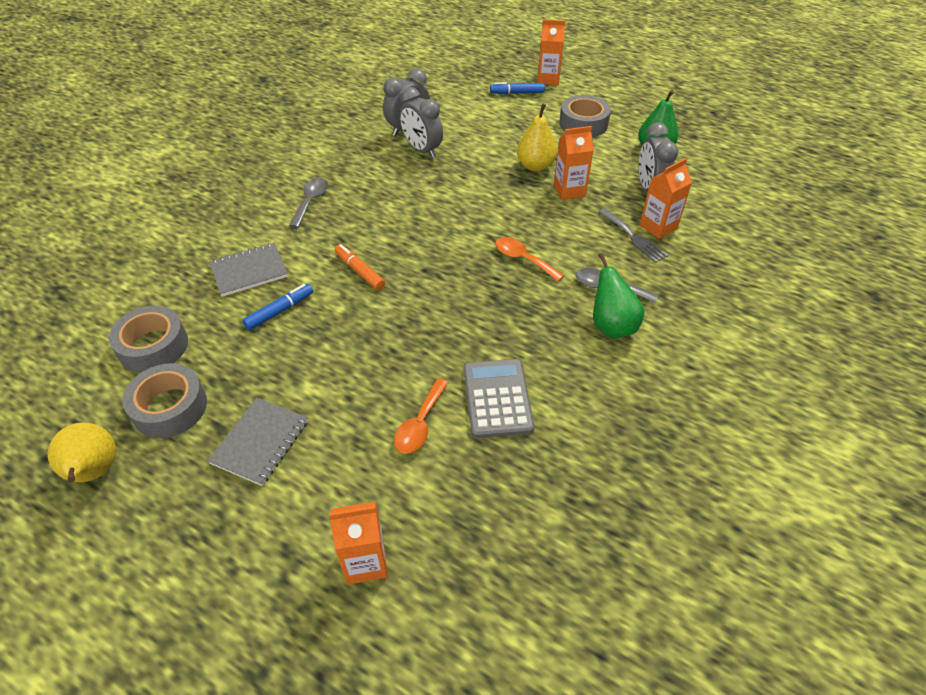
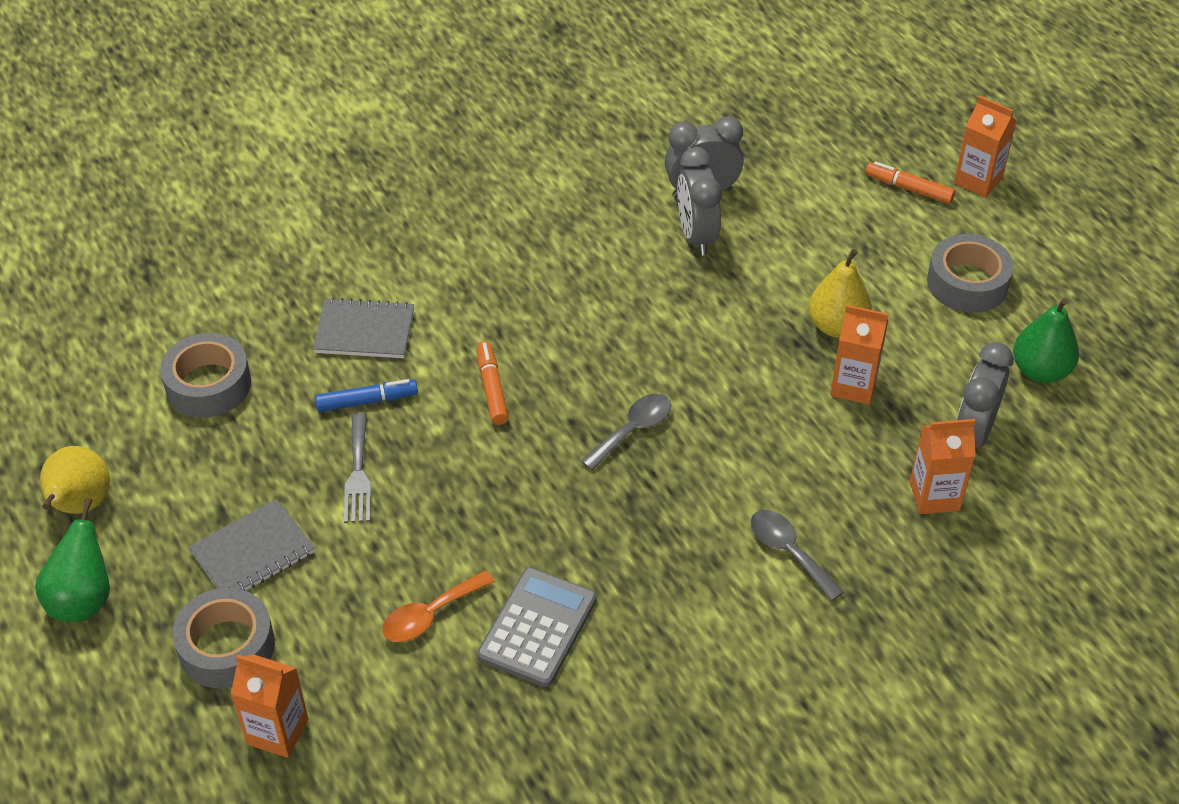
camera: 30 degrees right, 0 degrees up
grey tape [123,363,207,438] -> grey tape moved to [172,588,275,688]
grey spoon [289,178,328,228] -> grey spoon moved to [581,394,671,470]
blue marker [490,82,545,94] -> orange marker [866,161,955,204]
orange spoon [495,237,565,282] -> none
green pear [593,253,645,338] -> green pear moved to [35,498,110,622]
grey fork [598,208,668,263] -> grey fork moved to [344,413,371,523]

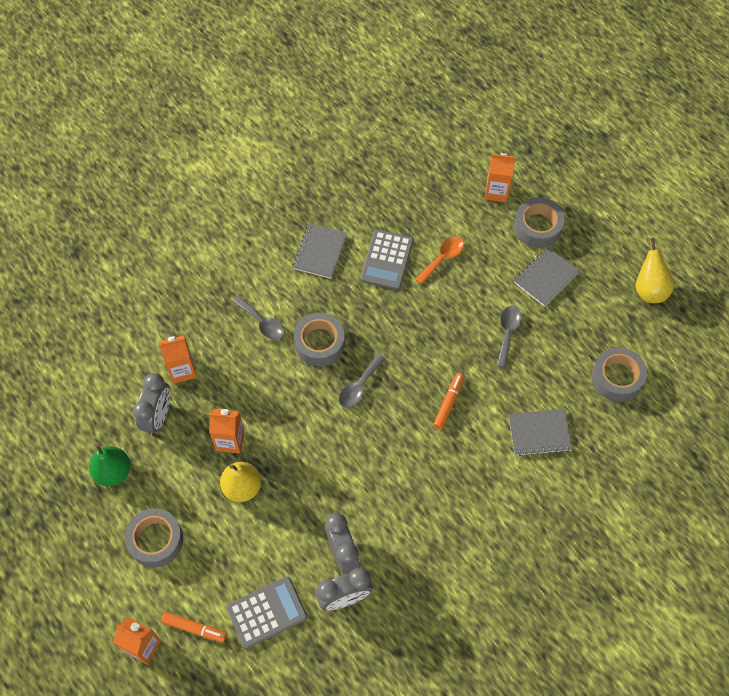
camera: 170 degrees right, 15 degrees up
green pear [35,498,110,622] -> none
blue marker [315,379,418,412] -> none
grey fork [344,413,371,523] -> grey spoon [496,306,522,368]
orange marker [477,341,508,425] -> orange marker turned 135 degrees counterclockwise [433,373,464,429]
none -> grey calculator [226,576,307,649]
none -> grey notebook [293,223,347,279]
none -> grey tape [294,313,345,366]

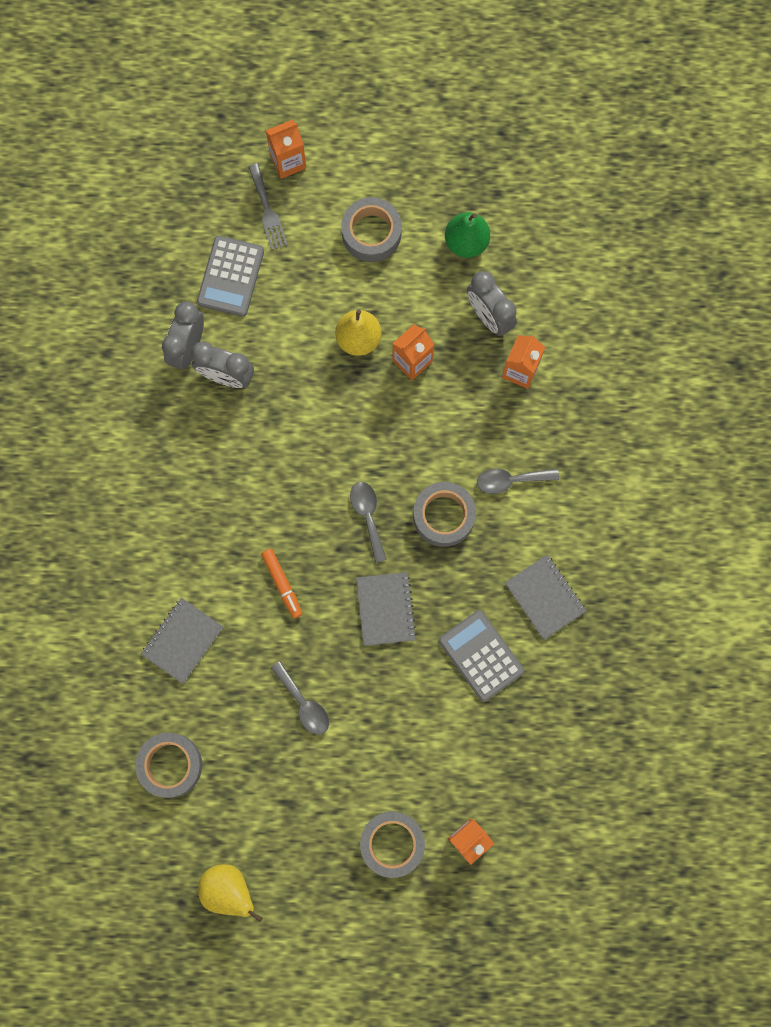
camera: 130 degrees right, 15 degrees up
orange marker [161,612,227,643] -> grey fork [248,163,288,250]
orange spoon [415,236,464,285] -> none
grey notebook [514,247,580,307] -> grey notebook moved to [356,572,417,646]

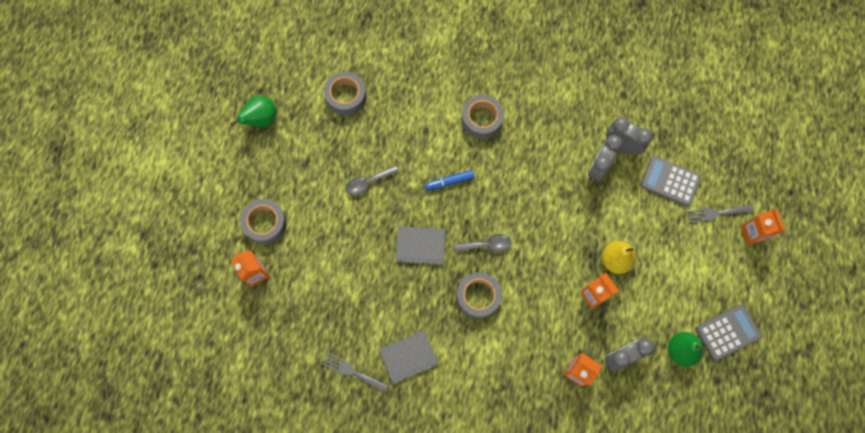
camera: 100 degrees right, 5 degrees down
grey notebook [141,598,223,684] -> none
yellow pear [198,864,262,922] -> green pear [230,96,276,127]
orange marker [261,549,303,618] -> blue marker [425,170,475,190]
grey tape [341,197,402,262] -> grey tape moved to [462,95,504,139]
grey calculator [439,610,525,701] -> grey calculator moved to [696,304,762,361]
grey spoon [477,468,559,494] -> none
none -> grey fork [323,353,388,392]

